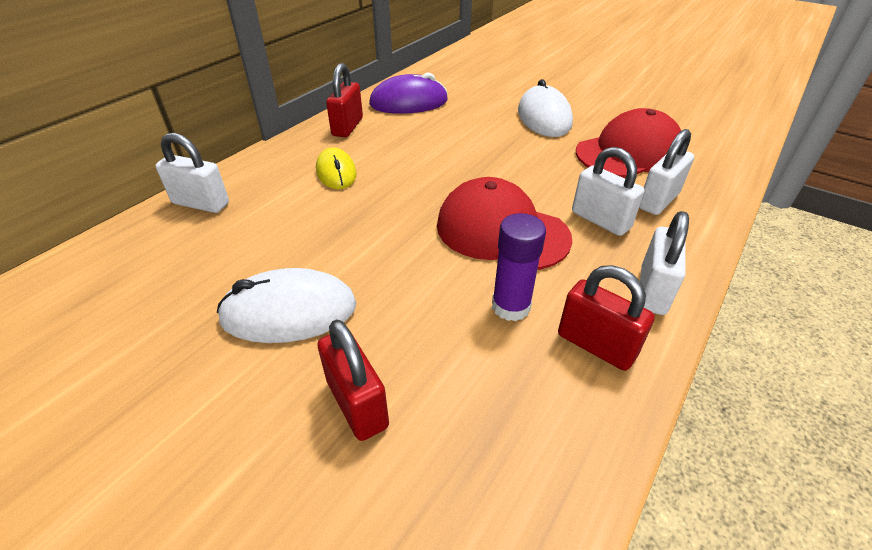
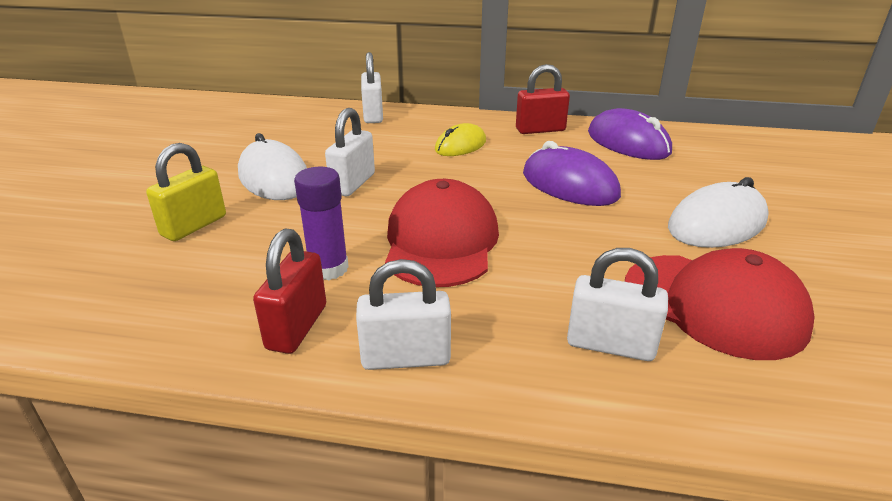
camera: 65 degrees right, 10 degrees down
red padlock [317,319,389,441] -> yellow padlock [146,143,226,241]
white padlock [572,147,644,236] -> white padlock moved to [325,108,375,196]
none -> purple mouse [523,141,621,206]

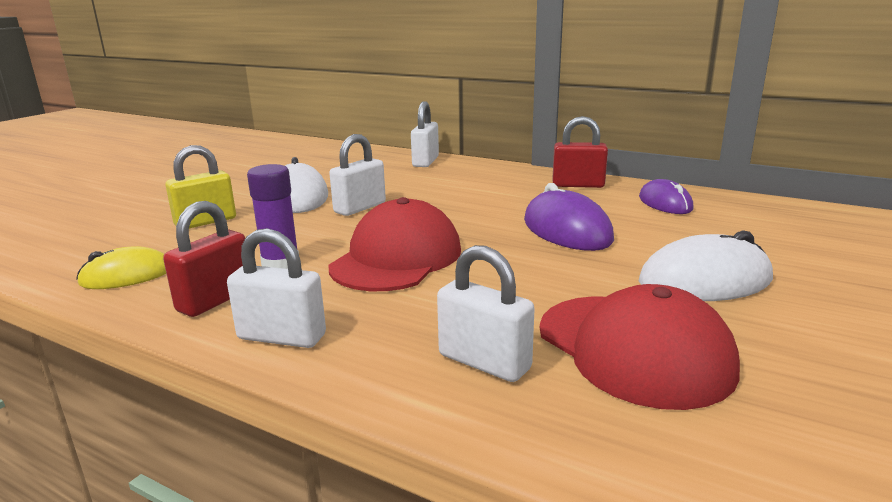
camera: 20 degrees right, 10 degrees down
yellow mouse [435,123,486,156] -> yellow mouse moved to [76,246,166,289]
purple mouse [588,108,672,160] -> purple mouse [639,179,693,214], size x0.66

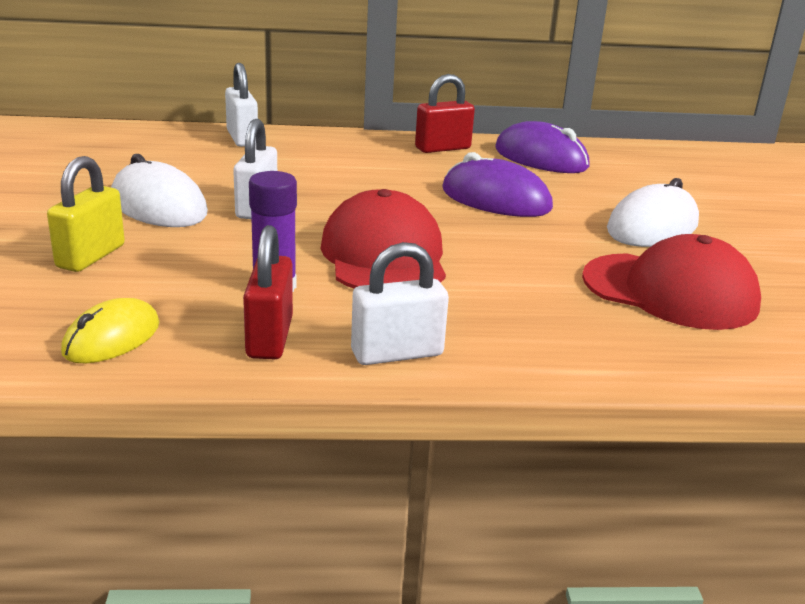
camera: 35 degrees left, 5 degrees up
white padlock [437,245,535,382] -> none
purple mouse [639,179,693,214] -> purple mouse [495,121,590,173], size x1.52

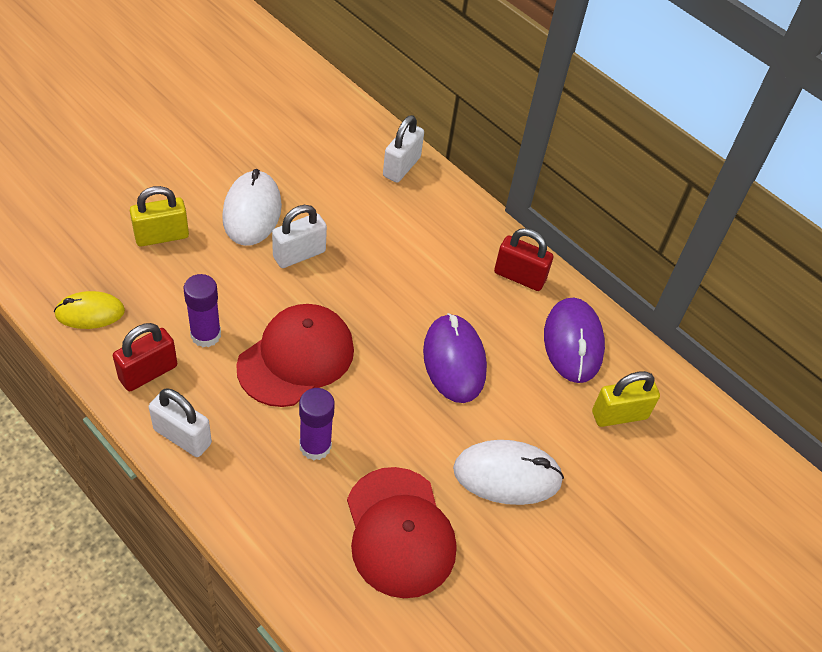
camera: 45 degrees right, 25 degrees up
none -> purple glue stick [299,388,335,461]
none -> yellow padlock [592,371,660,427]

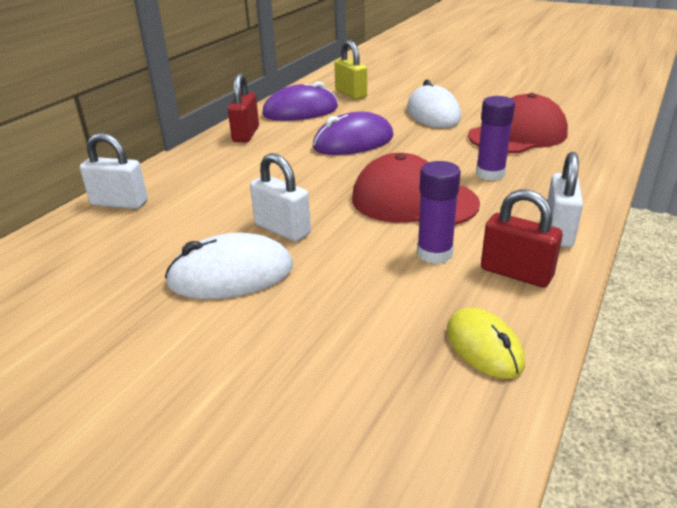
camera: 100 degrees left, 20 degrees down
yellow padlock [130,186,189,247] -> none

